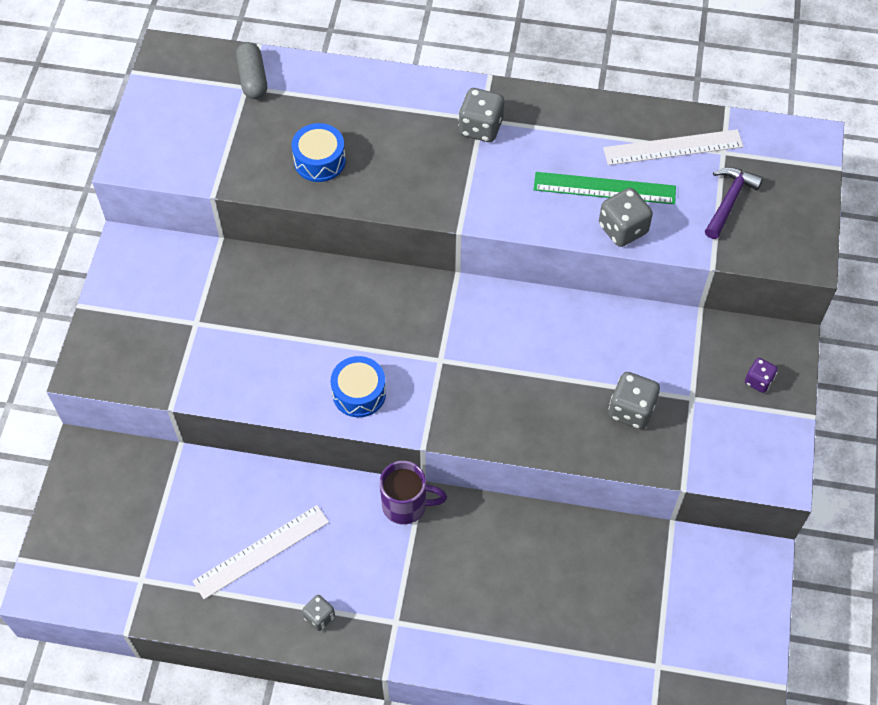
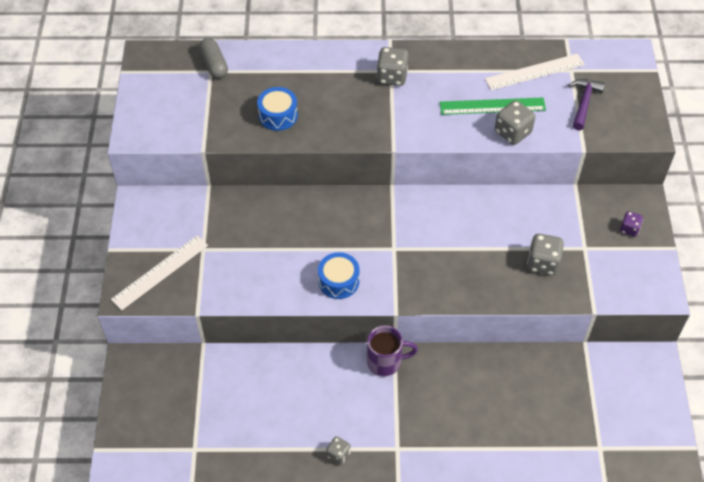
camera: 10 degrees left, 5 degrees down
white ruler [193,505,329,599] -> white ruler moved to [111,235,208,310]

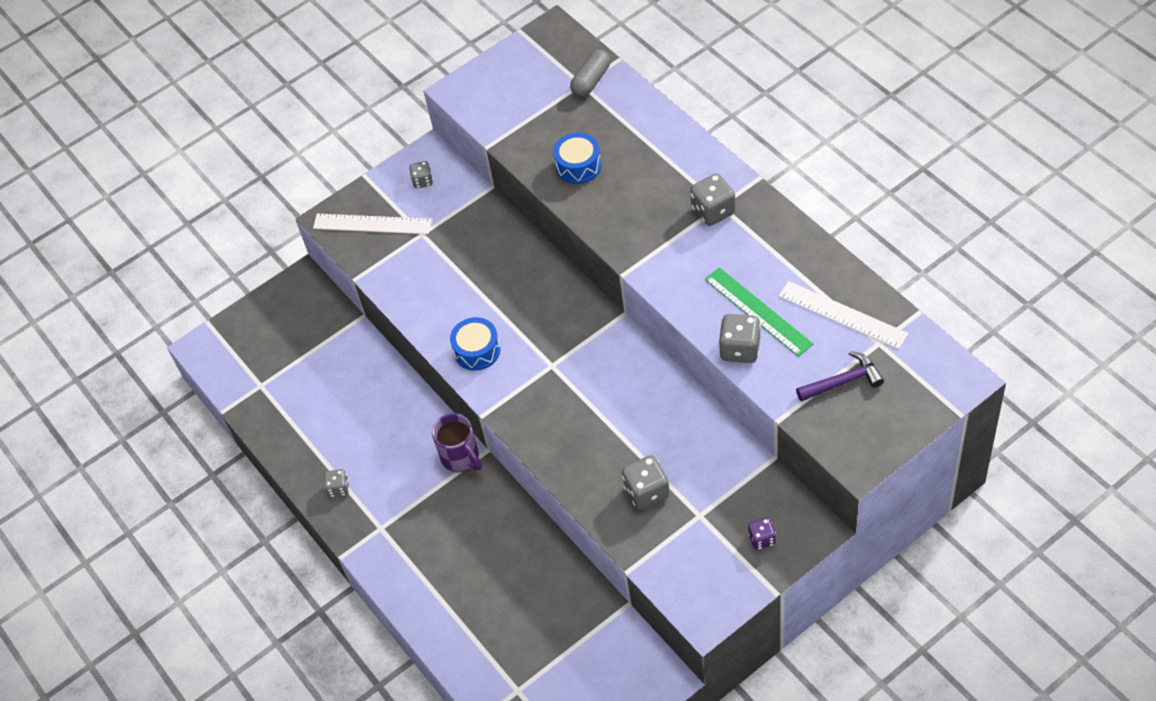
camera: 60 degrees right, 0 degrees up
none -> grey dice [409,161,433,188]

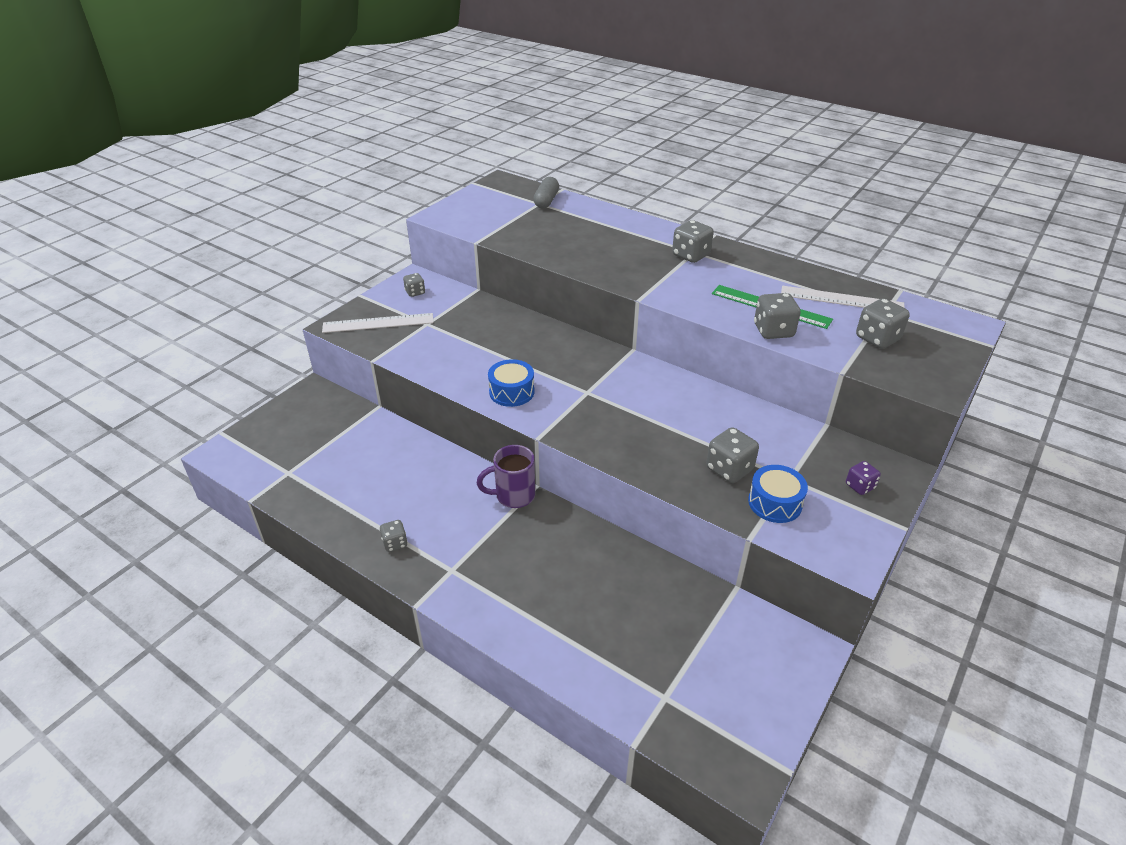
camera: 25 degrees left, 15 degrees down
purple mug [432,413,482,472] -> purple mug turned 135 degrees clockwise [477,445,535,508]
blue drum [553,132,602,184] -> blue drum moved to [748,465,808,523]
purple hammer [796,351,884,402] -> grey dice [856,298,910,349]

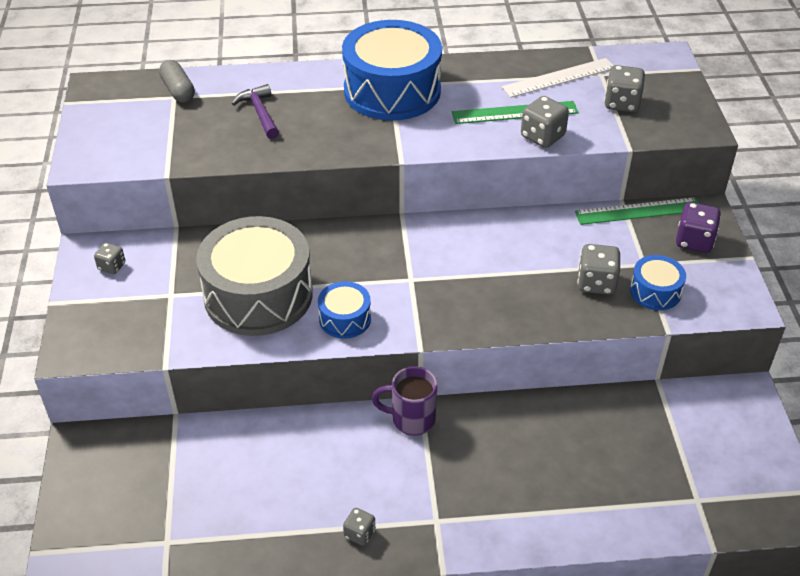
camera: 40 degrees left, 5 degrees up
white ruler [322,313,433,333] -> none
purple mug [477,445,535,508] -> purple mug turned 60 degrees clockwise [372,366,437,436]
grey dice [672,220,714,263] -> blue drum [342,20,442,121]
purple dice [846,461,881,495] -> purple dice [676,202,721,253], size x1.66
none -> grey drum [196,216,313,336]
none -> purple hammer [232,84,279,139]
none -> green ruler [575,197,699,225]

